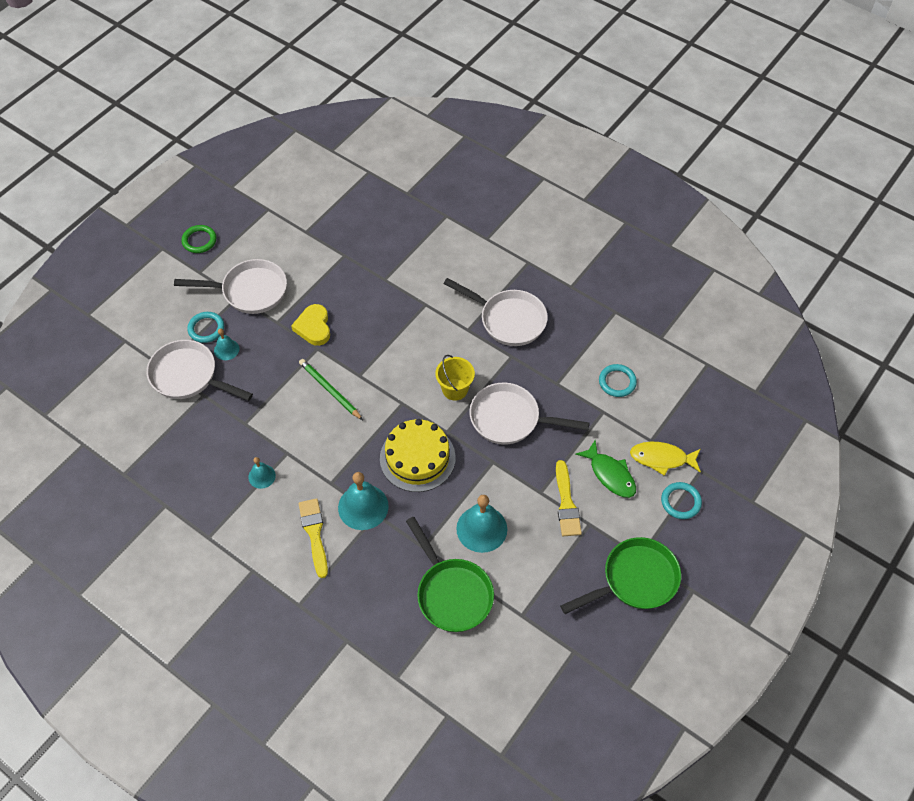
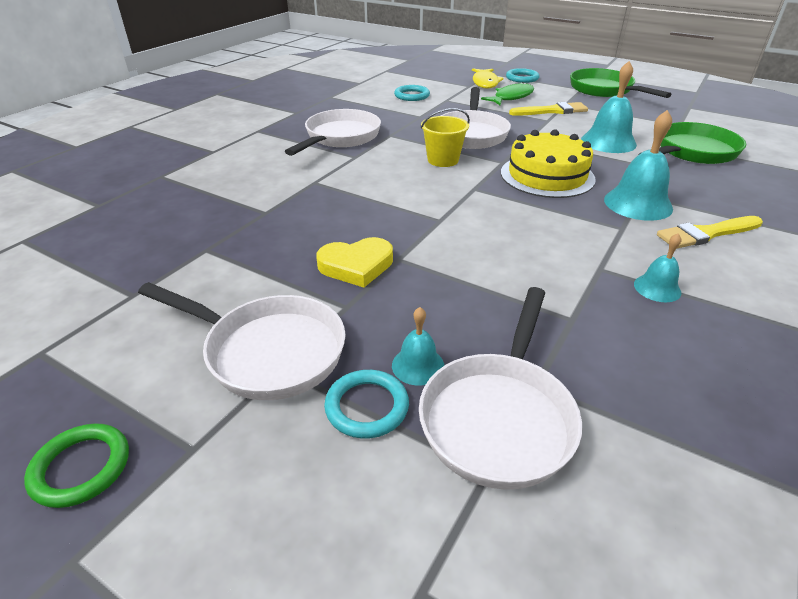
camera: 95 degrees left, 20 degrees down
white pan [174,259,287,314] -> white pan turned 120 degrees clockwise [138,282,346,400]
green pencil [299,359,363,420] -> none

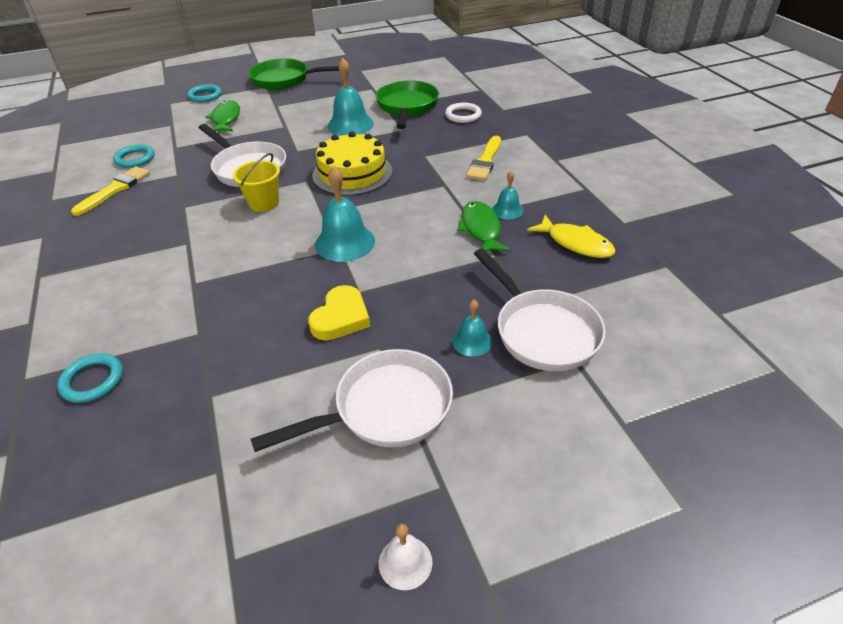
camera: 50 degrees left, 5 degrees up
green ring [24,423,129,508] -> white bell [379,524,432,590]
white pan [285,109,381,156] -> none
turquoise ring [324,370,409,439] -> turquoise ring moved to [57,354,123,403]
yellow fish [472,68,504,89] -> yellow fish moved to [527,215,616,258]
yellow brush [509,102,588,116] -> yellow brush moved to [71,166,150,216]
turquoise bell [604,110,673,221] -> turquoise bell moved to [315,166,375,262]
none -> white ring [445,103,482,123]
none -> green fish [457,201,511,252]

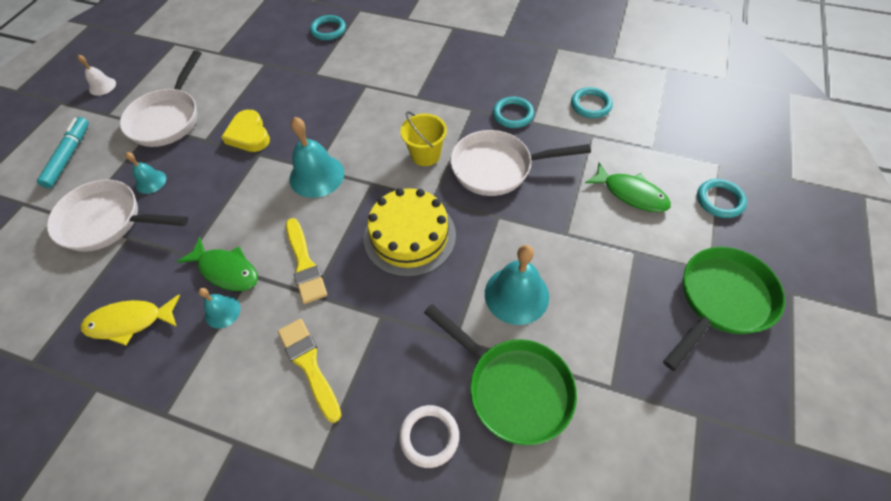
camera: 130 degrees right, 15 degrees up
yellow brush [71,166,150,216] -> yellow brush moved to [286,218,327,304]
none -> turquoise marker [37,117,89,188]
none -> turquoise ring [493,97,534,128]

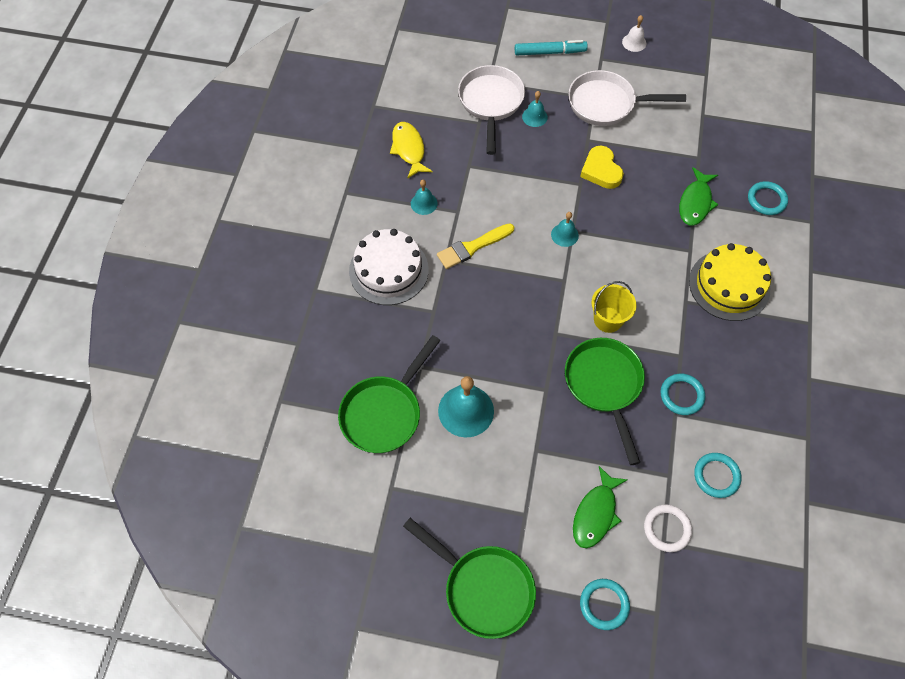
camera: 80 degrees right, 5 degrees up
green fish [177,237,258,291] -> green fish moved to [679,167,718,226]
yellow heart [221,110,270,152] -> yellow heart turned 75 degrees counterclockwise [580,146,624,189]
yellow brush [278,319,341,423] -> white cake [349,229,429,305]
turquoise bell [289,117,344,198] -> turquoise bell [551,212,579,247], size x0.55
yellow cake [364,188,456,277] -> yellow cake moved to [689,243,771,321]
white ring [399,405,459,468] -> white ring moved to [644,504,692,552]
white pan [450,130,591,196] -> green pan [565,338,645,465]

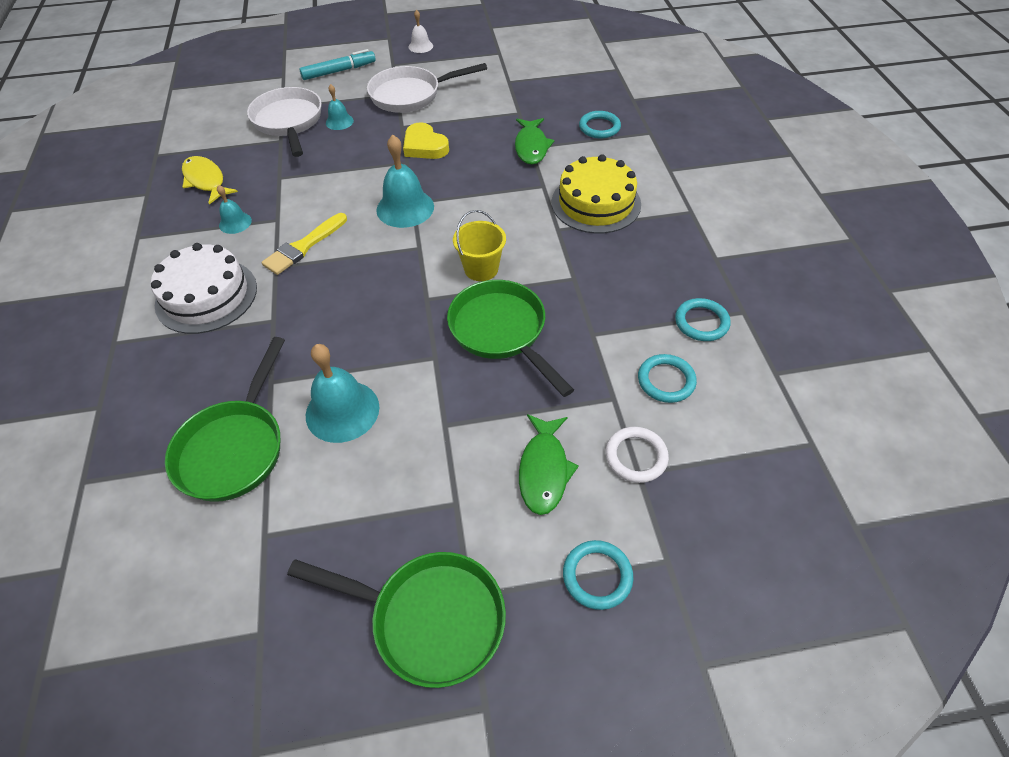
camera: 20 degrees left, 10 degrees down
turquoise bell [551,212,579,247] -> turquoise bell [376,135,434,228], size x1.83
turquoise ring [660,374,705,415] -> turquoise ring moved to [675,298,731,341]

